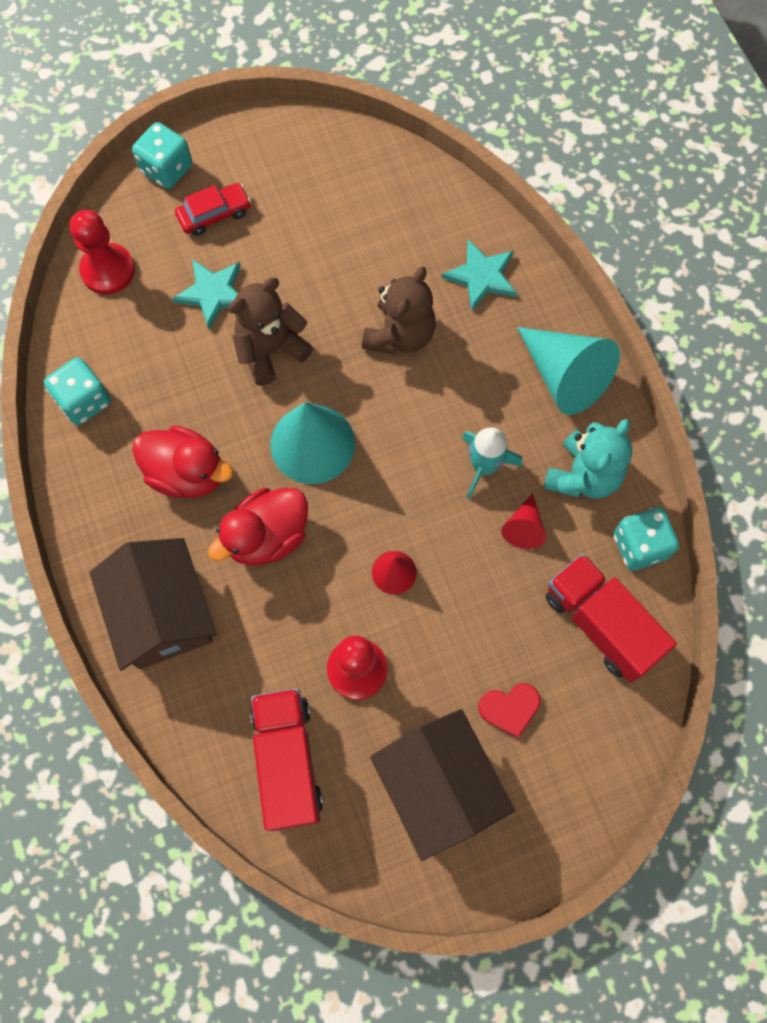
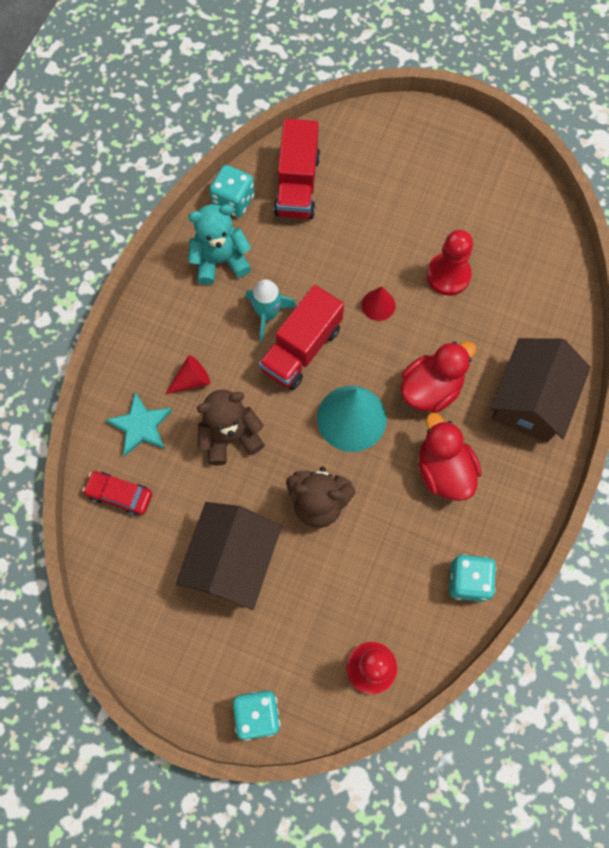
camera: 135 degrees left, 0 degrees up
turquoise star [172,259,241,330] -> none
red car [175,183,251,236] -> red car moved to [83,471,152,516]
red duck [208,488,308,566] -> red duck turned 45 degrees counterclockwise [400,342,477,413]
red truck [250,688,323,831] -> red truck moved to [259,285,344,390]
brown house [370,709,515,861] -> brown house moved to [176,502,282,610]
red heart [478,683,541,738] -> none
red cone [501,493,546,549] -> red cone moved to [165,355,210,395]
turquoise cone [517,327,620,415] -> none

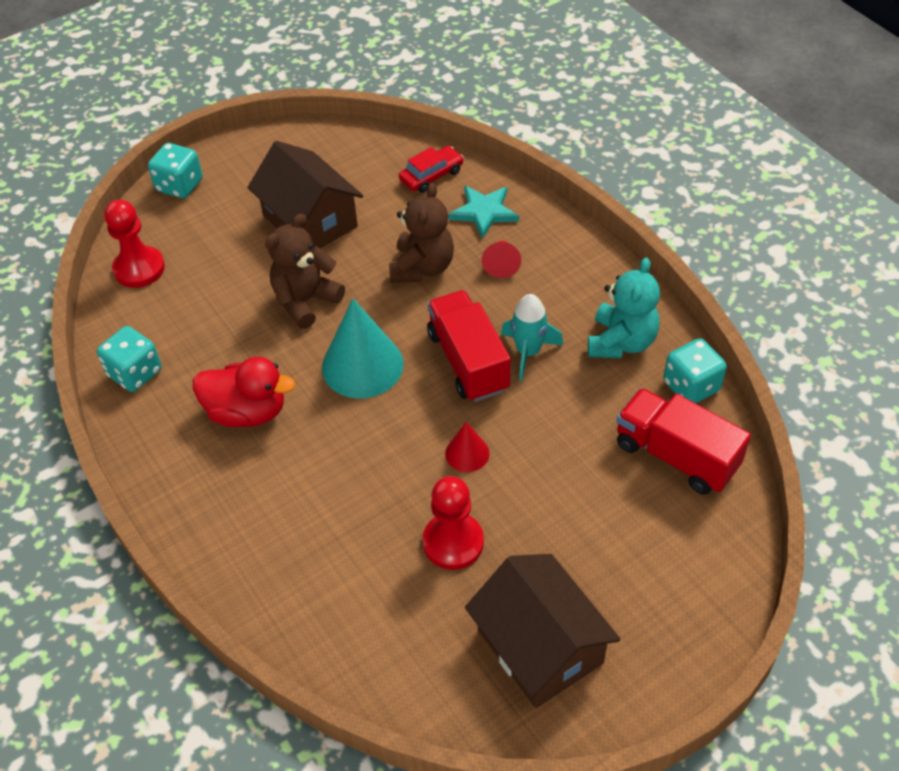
camera: 125 degrees right, 20 degrees down
red duck [400,342,477,413] -> none
brown house [490,338,591,443] -> brown house moved to [465,554,621,708]

